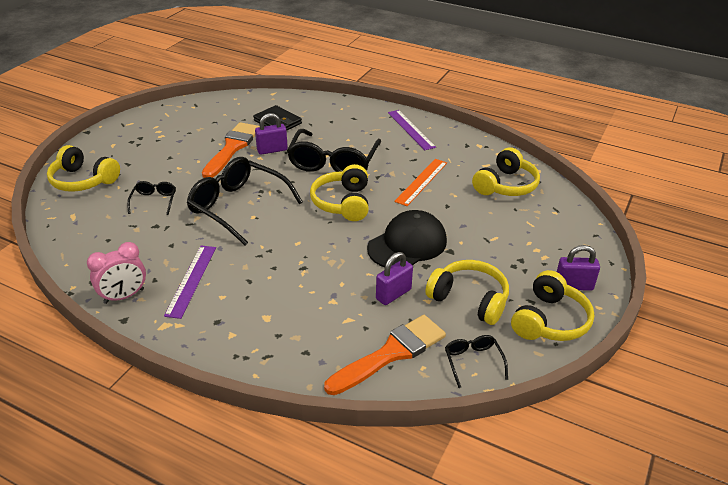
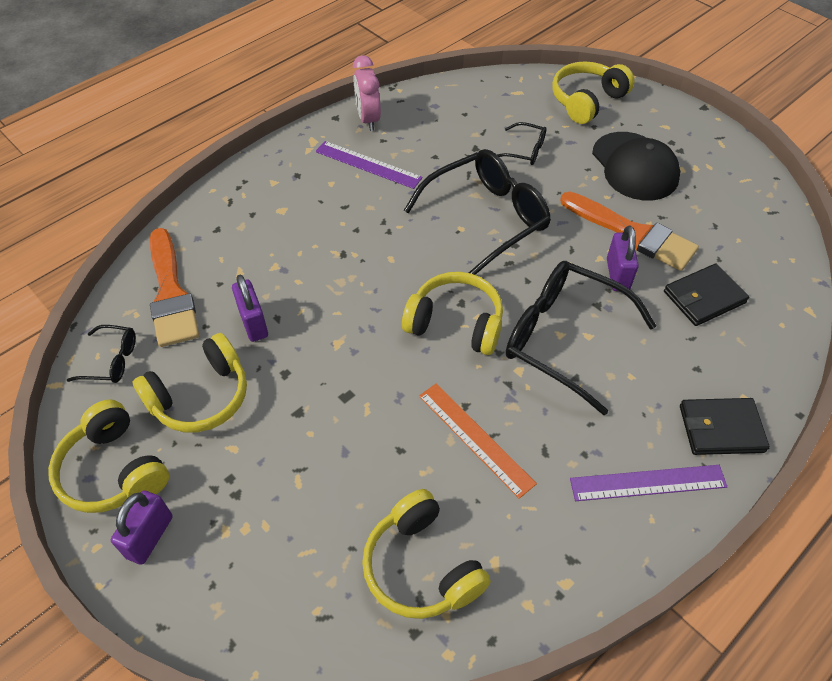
camera: 110 degrees right, 15 degrees up
black cap [367,210,447,267] -> black cap moved to [592,132,680,200]
none -> black wallet [680,398,770,455]

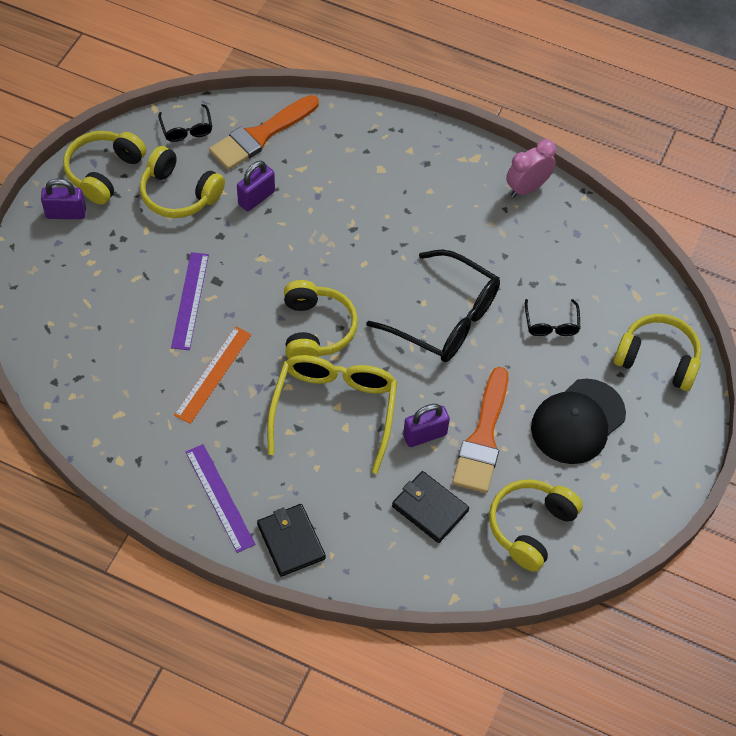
camera: 65 degrees right, 5 degrees up
purple ruler [315,141,423,189] -> purple ruler moved to [171,252,209,350]
yellow headphones [362,489,491,619] -> yellow headphones moved to [489,479,583,572]
black glasses [506,261,656,415] -> yellow glasses [267,355,397,474]

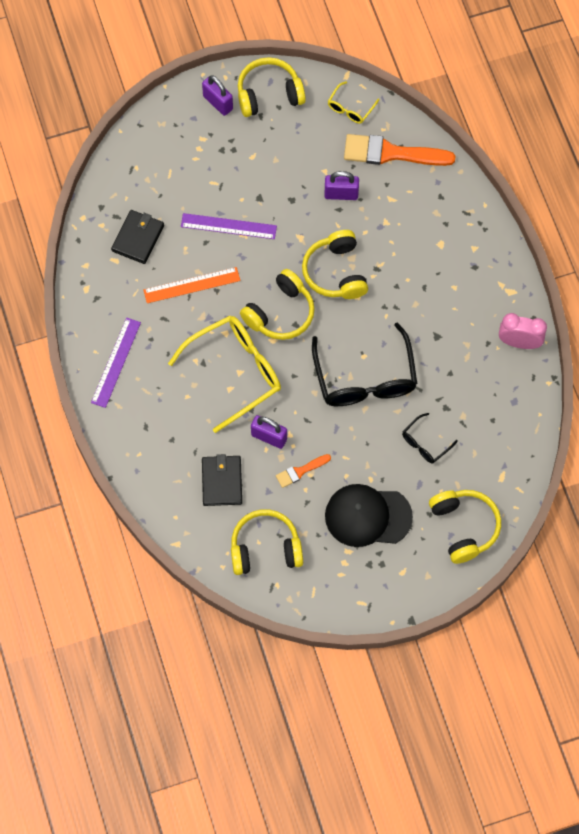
camera: 50 degrees right, 10 degrees up
yellow headphones [140,146,225,218] -> yellow headphones moved to [302,230,368,299]
black glasses [158,104,212,142] -> yellow glasses [328,81,379,124]
purple ruler [171,252,209,350] -> purple ruler turned 45 degrees clockwise [181,213,277,239]
black wallet [257,504,326,577] -> black wallet moved to [111,210,164,264]
orange brush [452,367,508,493] -> orange brush [276,454,331,488], size x0.50

